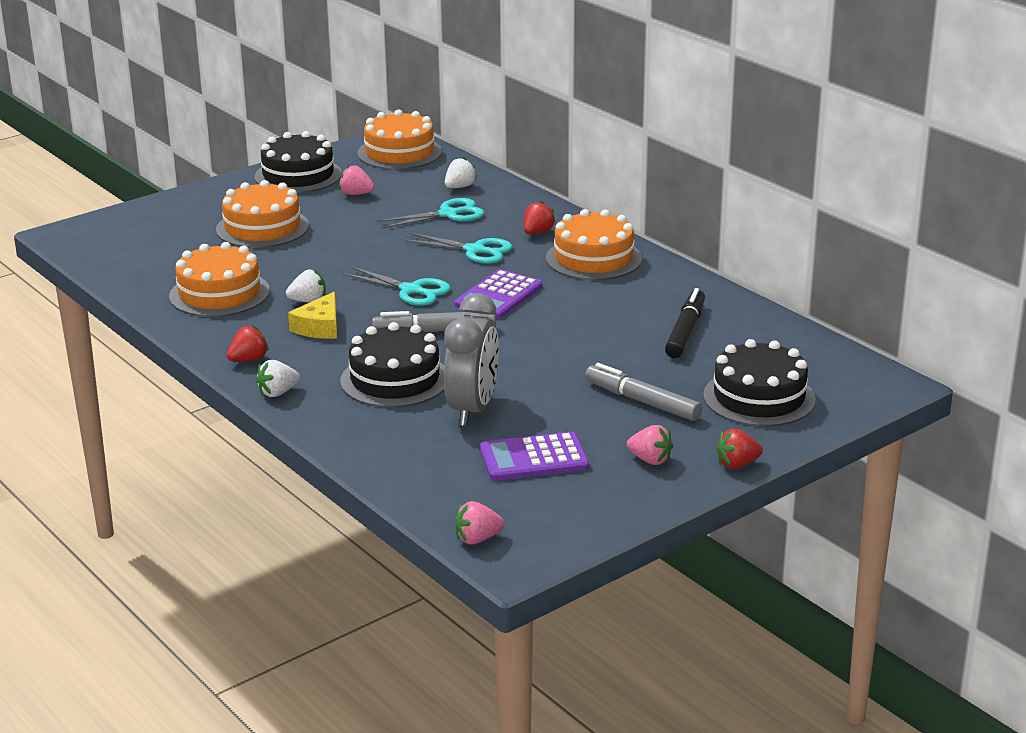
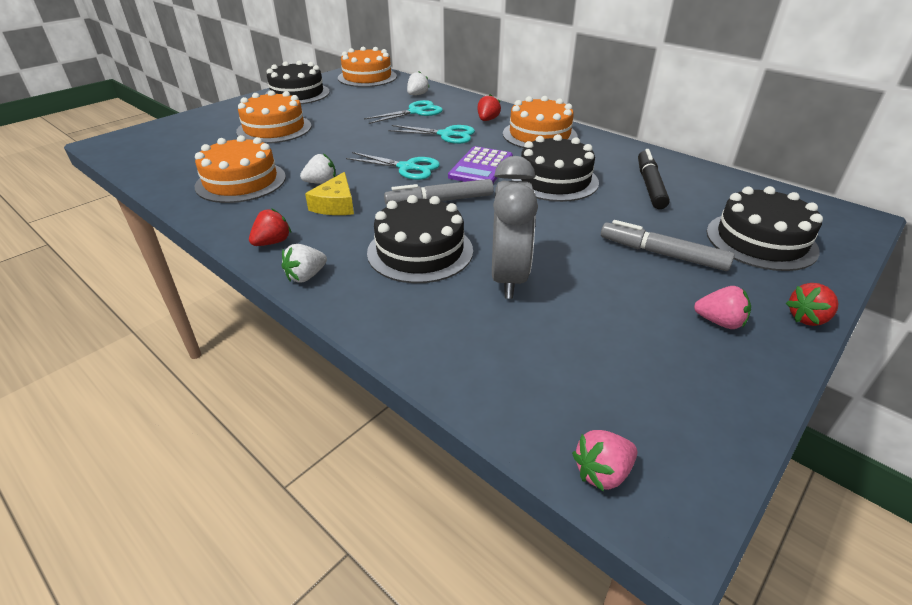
camera: 10 degrees left, 10 degrees up
pink strawberry [339,165,374,195] -> none
purple calculator [480,431,589,481] -> none
none -> black cake [512,134,599,202]

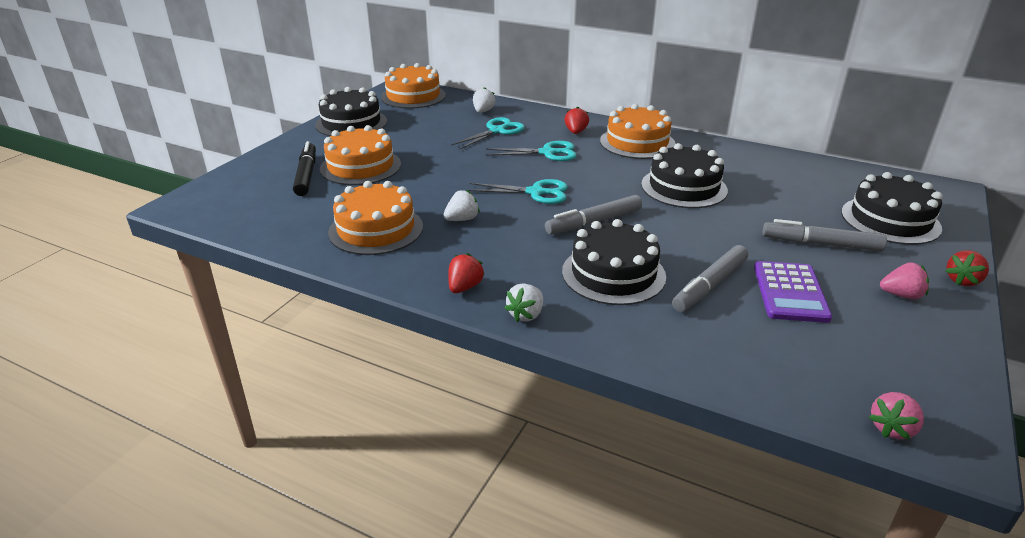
camera: 15 degrees left, 5 degrees down
yellow cheese [305,172,354,215] -> none
purple calculator [448,146,513,183] -> purple calculator moved to [754,261,832,323]
grey clock [492,156,538,299] -> grey marker [672,245,748,312]
black marker [638,149,670,209] -> black marker moved to [293,141,316,196]

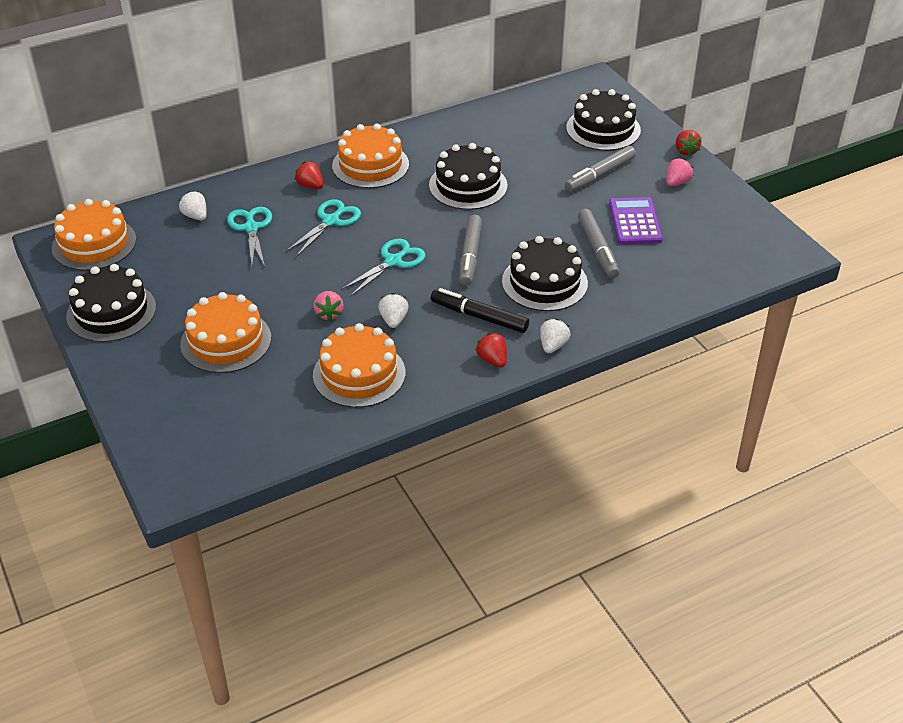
camera: 55 degrees left, 10 degrees up
black marker [293,141,316,196] -> black marker moved to [431,288,529,333]
white strawberry [505,284,543,322] -> white strawberry turned 135 degrees counterclockwise [540,318,570,353]
purple calculator [754,261,832,323] -> purple calculator turned 135 degrees counterclockwise [609,197,663,244]
pink strawberry [869,392,924,440] -> pink strawberry moved to [313,291,344,321]

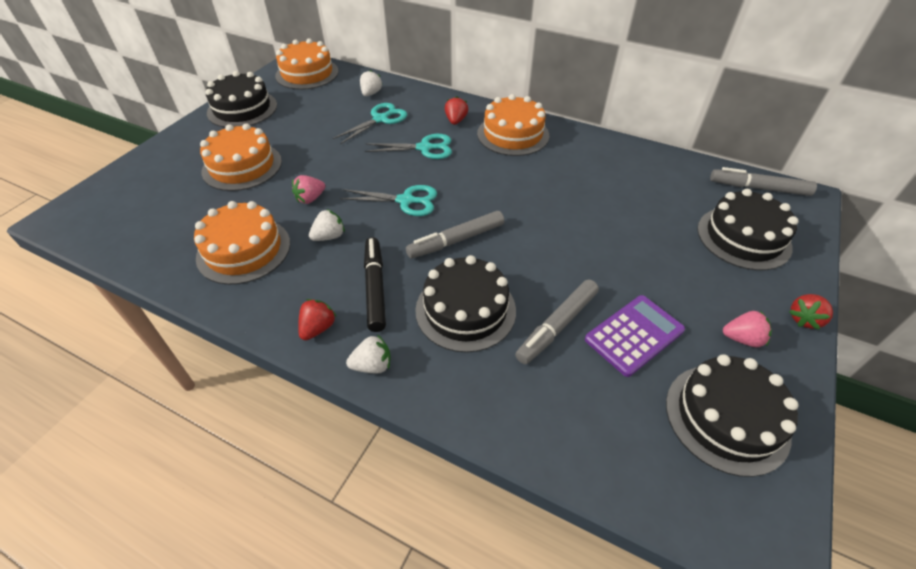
camera: 55 degrees right, 5 degrees up
black cake [429,143,507,210] -> black cake moved to [666,354,799,477]
grey marker [565,146,636,192] -> grey marker moved to [710,167,817,196]

